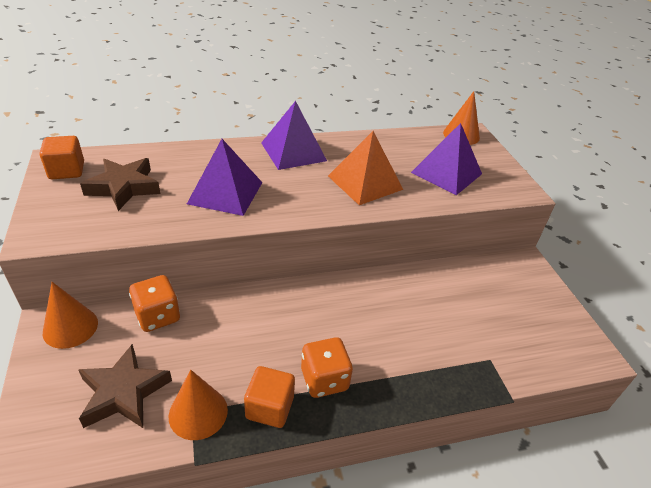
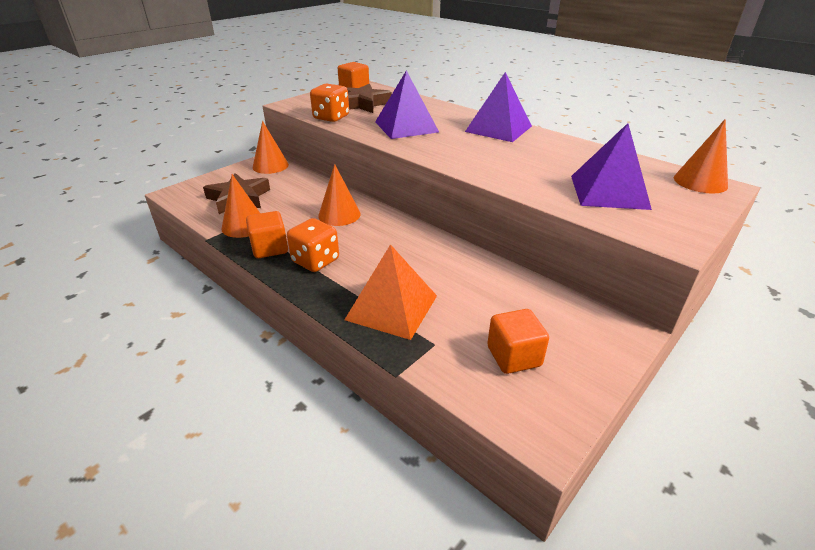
camera: 60 degrees right, 5 degrees down
orange dice [129,275,180,332] -> orange dice moved to [310,84,349,122]
orange pyramid [328,131,403,205] -> orange pyramid moved to [344,244,437,340]
none -> orange cone [318,164,361,226]
none -> orange cube [487,309,549,374]

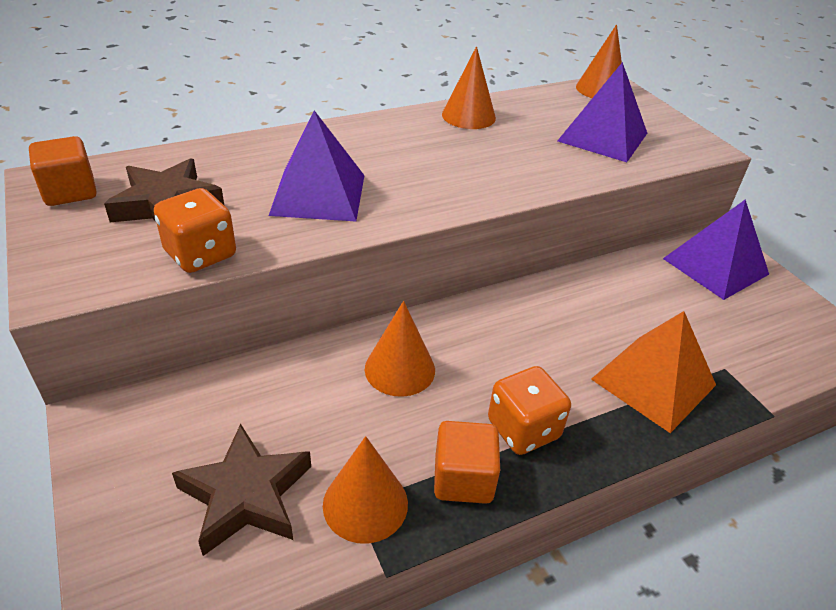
camera: 70 degrees left, 5 degrees up
orange cone [253,121,289,174] -> orange cone moved to [442,46,496,129]
purple pyramid [465,72,532,142] -> purple pyramid moved to [663,199,769,300]
orange cube [487,309,549,374] -> none

